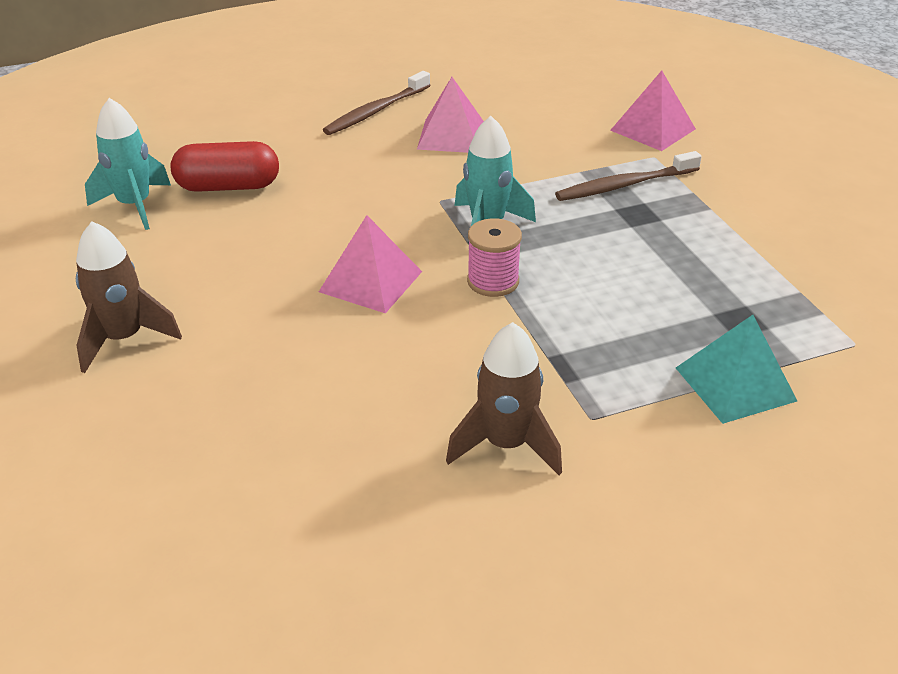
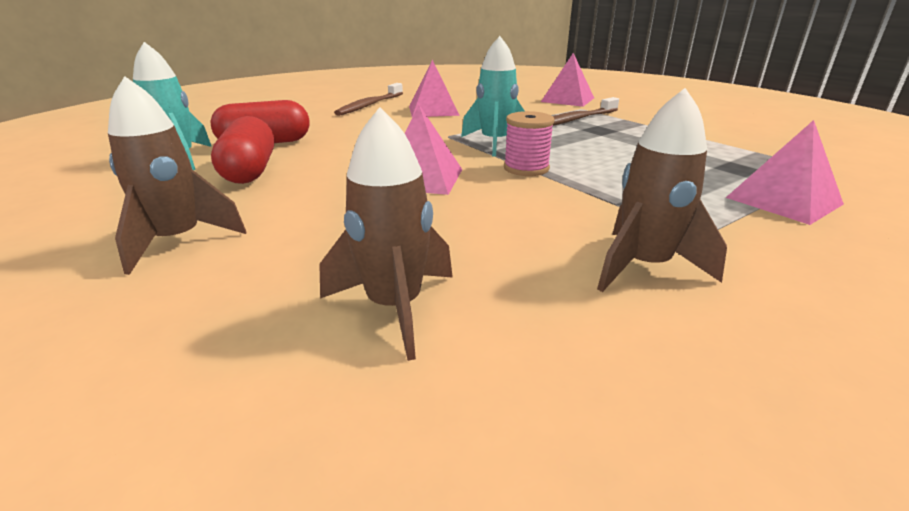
camera: 15 degrees left, 10 degrees down
turquoise pyramid [676,315,797,424] -> pink pyramid [726,120,844,225]
none -> red capsule [211,116,274,184]
none -> brown rocket [319,107,453,361]

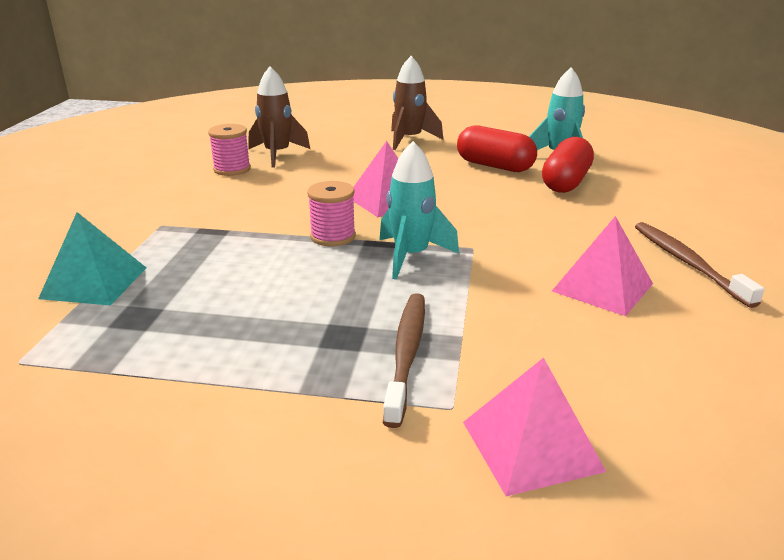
camera: 135 degrees right, 0 degrees up
brown rocket [597,88,727,292] -> none
pink pyramid [726,120,844,225] -> turquoise pyramid [38,212,146,306]
none -> pink spool [208,124,251,176]

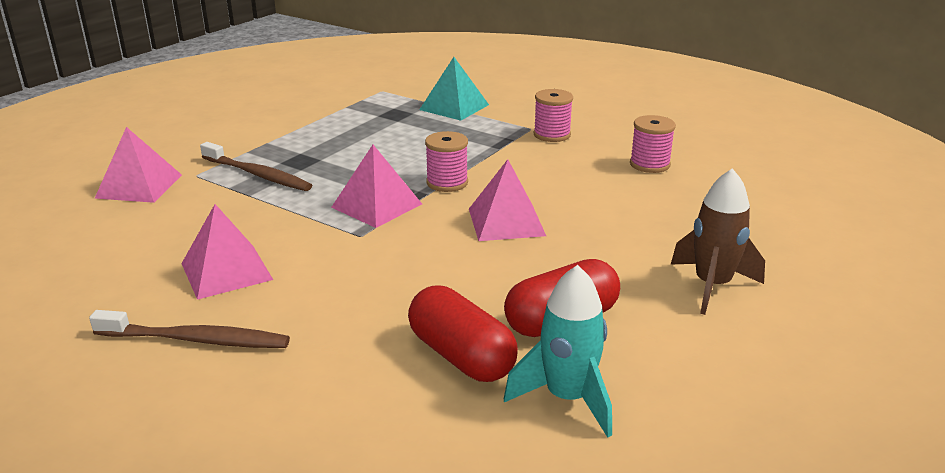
camera: 115 degrees right, 0 degrees up
brown rocket [249,66,310,168] -> none
turquoise rocket [379,141,459,280] -> pink pyramid [331,145,422,228]
none -> pink spool [534,89,573,142]

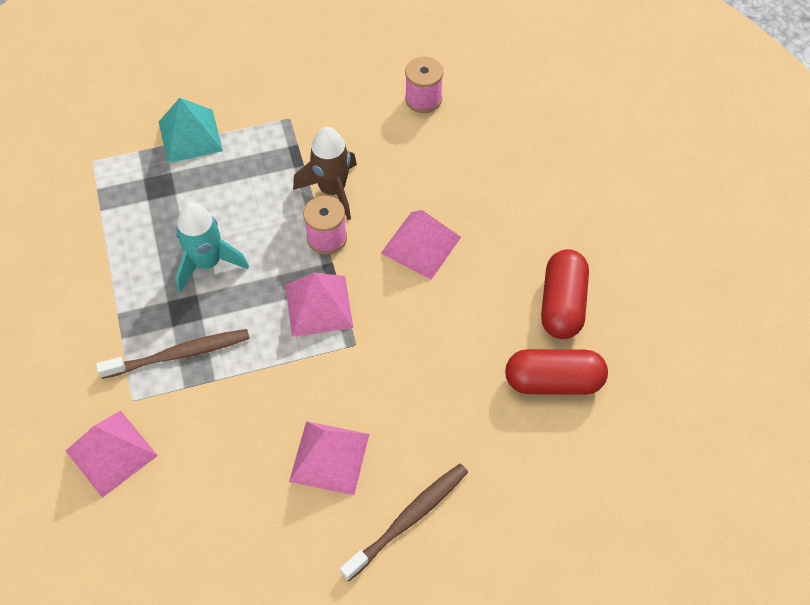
camera: 50 degrees left, 30 degrees up
turquoise rocket [504,265,612,438] -> turquoise rocket moved to [176,202,249,293]
pink spool [534,89,573,142] -> none
brown rocket [671,168,765,315] -> brown rocket moved to [293,127,357,220]

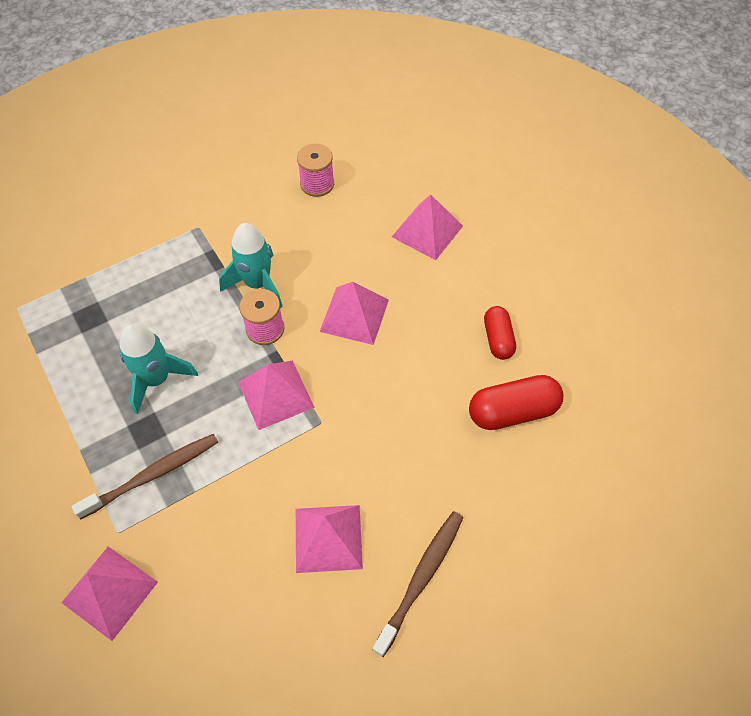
camera: 15 degrees left, 0 degrees up
turquoise pyramid [159,98,223,163] -> none
brown rocket [293,127,357,220] -> turquoise rocket [219,223,283,308]
red capsule [541,249,589,339] -> red capsule [484,306,516,360], size x0.65
none -> pink pyramid [392,194,463,260]

